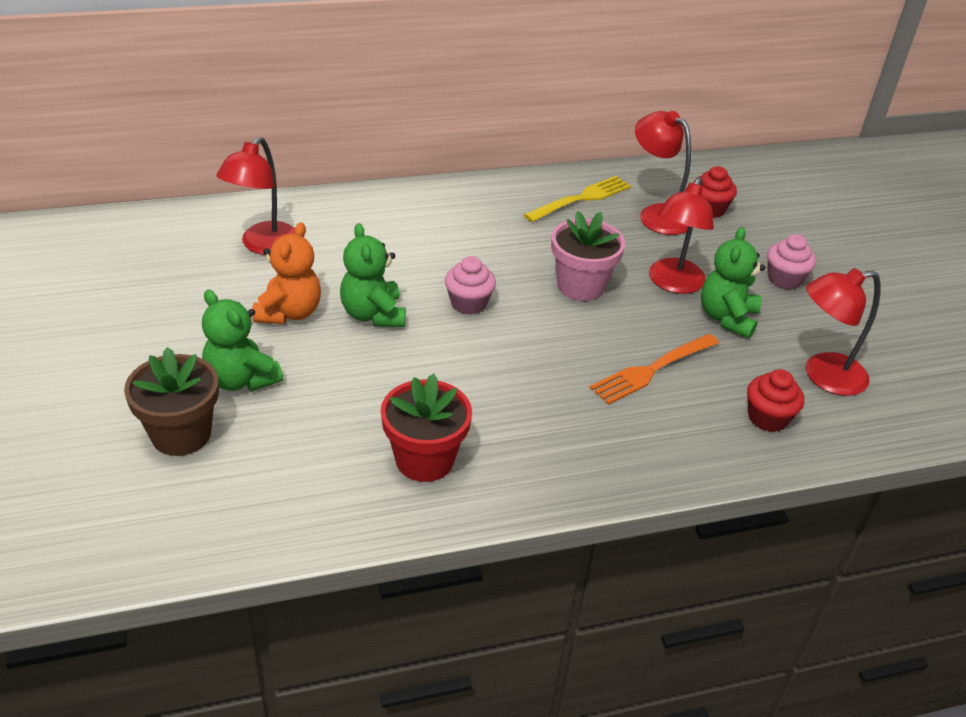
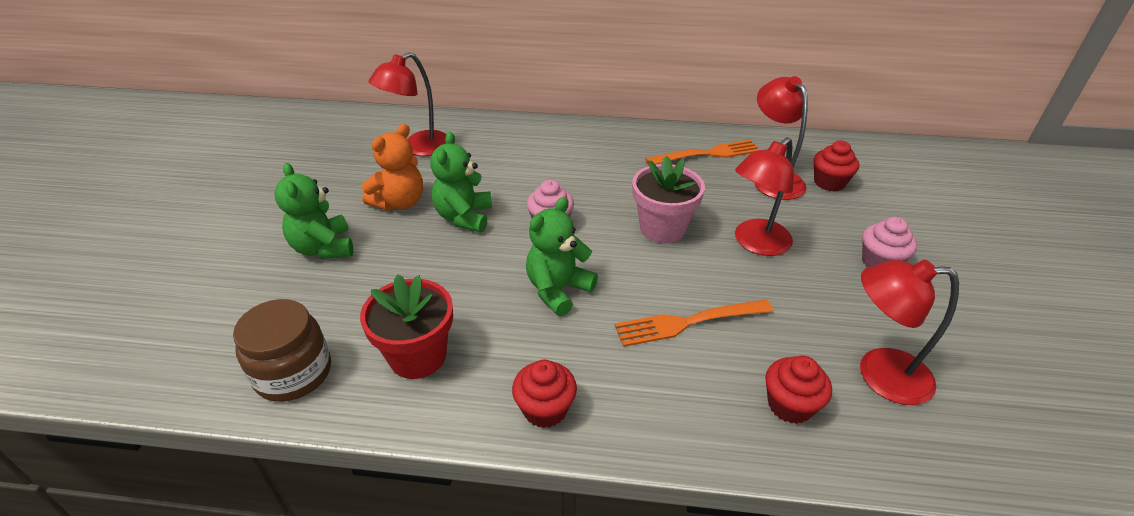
camera: 25 degrees right, 0 degrees up
brown flower pot [124,347,219,456] -> none
yellow fork [524,176,631,222] -> orange fork [645,140,760,165]
green teddy bear [701,227,765,339] -> green teddy bear moved to [526,197,598,316]
none -> brown jar [233,299,331,402]
none -> red cupcake [512,360,577,428]

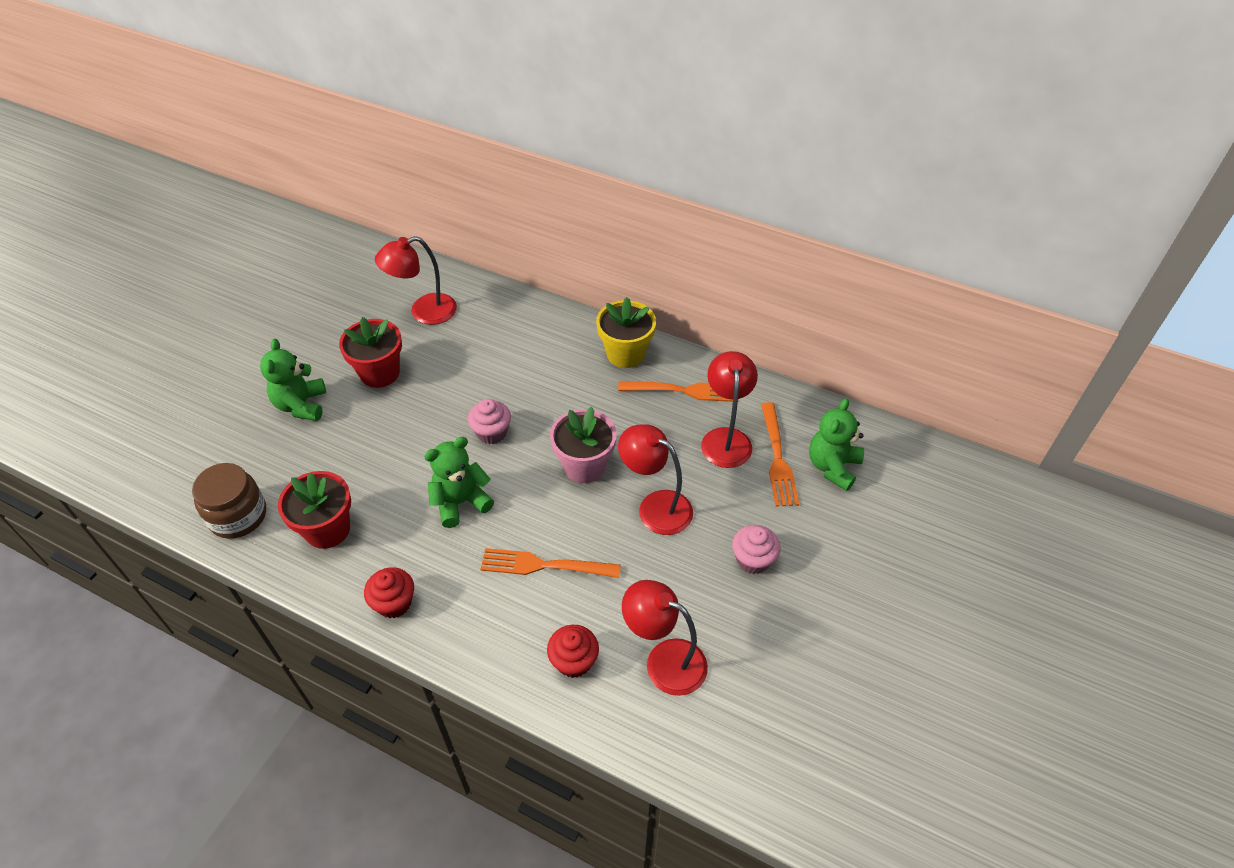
camera: 20 degrees right, 10 degrees up
orange teddy bear [362,124,423,211] -> red flower pot [339,317,402,388]
green teddy bear [430,132,492,232] -> green teddy bear moved to [809,398,864,491]
red lamp [735,137,794,256] -> red lamp turned 60 degrees clockwise [618,424,693,535]
red cupcake [813,141,859,191] -> orange fork [761,402,799,507]
none -> yellow flower pot [596,297,656,368]

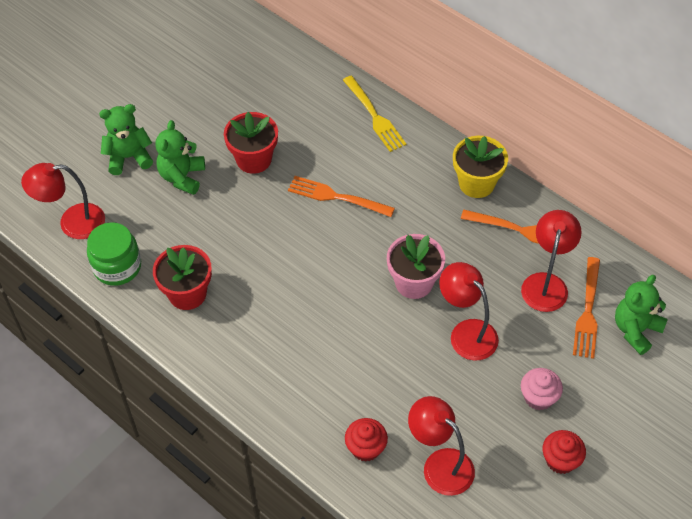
camera: 15 degrees right, 5 degrees up
brown jar [192,463,266,539] -> green jar [87,222,141,286]
red cupcake [364,567,414,618] -> red cupcake moved to [543,430,586,474]
red lamp [375,236,457,325] -> red lamp moved to [21,163,105,239]
green teddy bear [424,437,494,528] -> green teddy bear moved to [99,104,153,175]
pink cupcake [468,399,511,444] -> none
orange fork [481,548,621,578] -> orange fork moved to [288,176,395,217]
none -> yellow fork [343,76,406,152]

